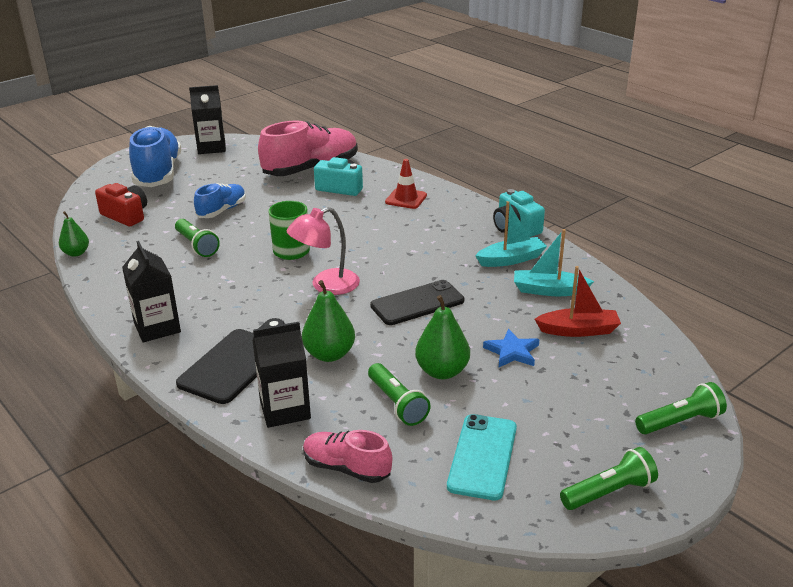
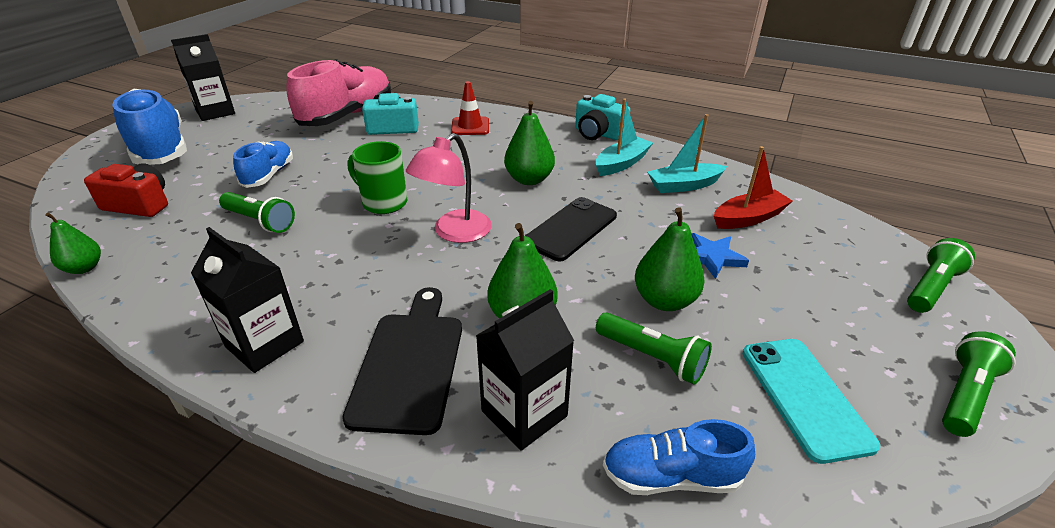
camera: 25 degrees left, 5 degrees up
pink shoe [303,430,392,483] -> blue shoe [603,419,755,495]
none -> green pear [504,101,555,185]

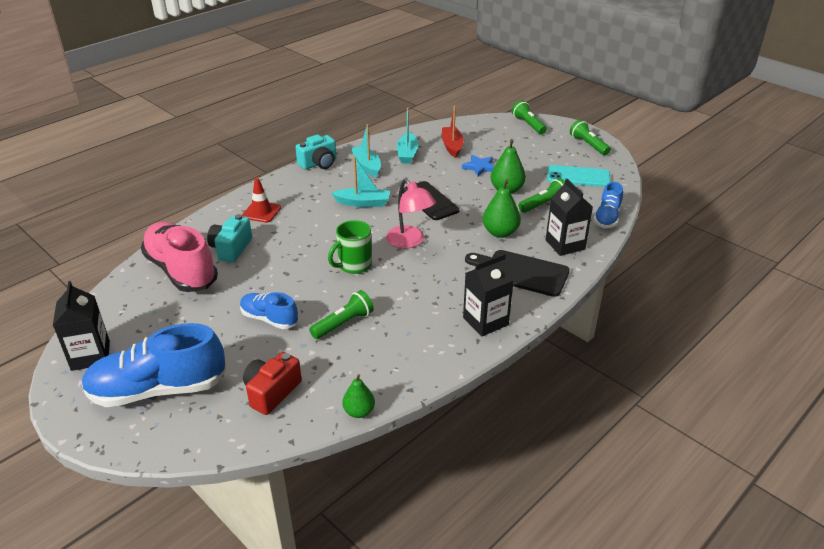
camera: 70 degrees left, 0 degrees up
green pear [504,101,555,185] -> turquoise boat [331,156,390,207]

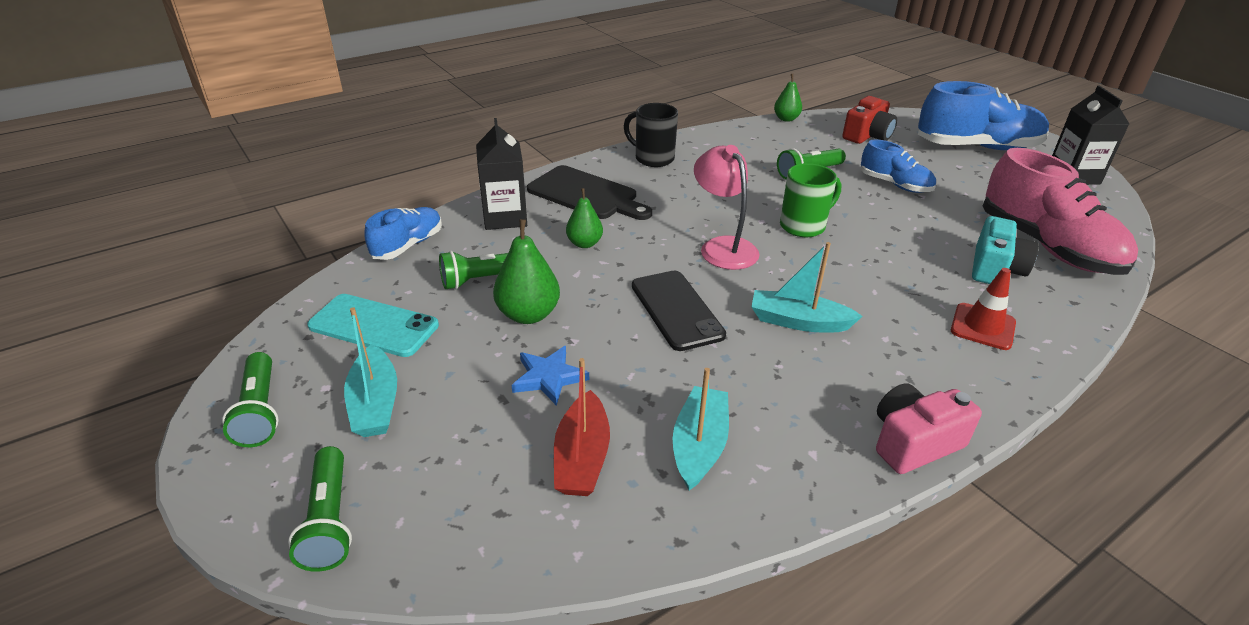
camera: 170 degrees left, 0 degrees up
turquoise camera [295,134,336,169] -> pink camera [876,383,982,474]
turquoise boat [351,124,381,177] -> turquoise boat moved to [344,307,397,437]
black carton [463,253,514,336] -> black mug [624,103,678,167]
green pear [483,179,521,238] -> green pear [566,188,603,248], size x0.65

